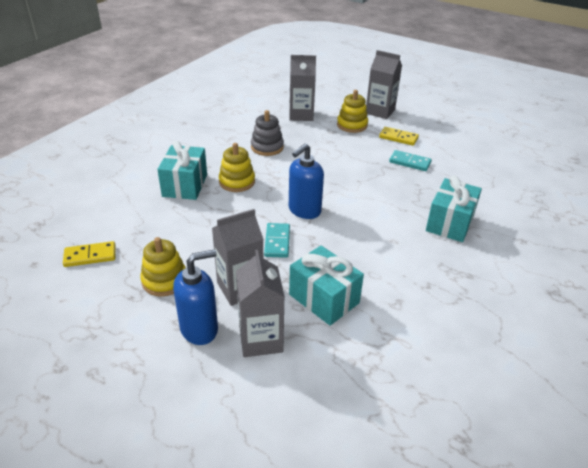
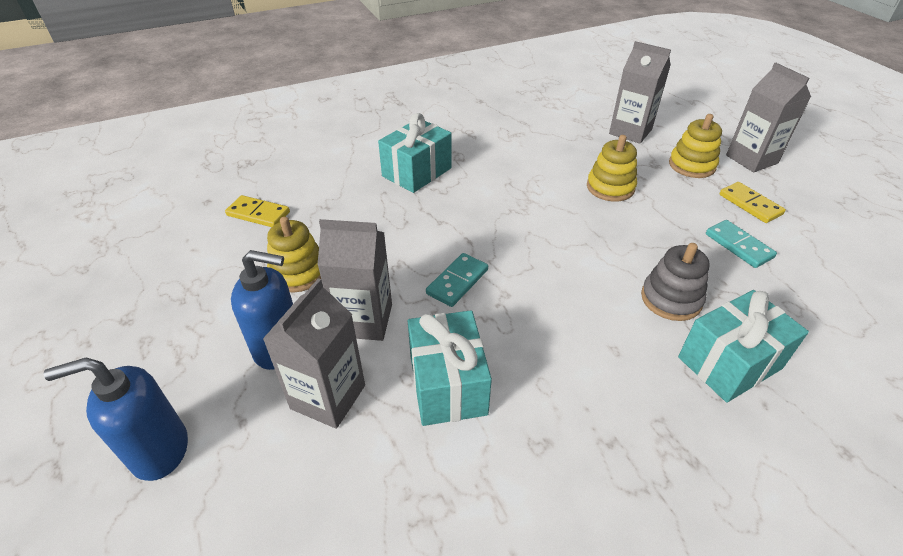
camera: 35 degrees right, 5 degrees up
yellow stacking toy [219,143,255,192] -> yellow stacking toy moved to [587,135,637,202]
grey stacking toy [251,110,284,156] -> grey stacking toy moved to [641,243,710,321]
blue soap dispenser [289,143,324,219] -> blue soap dispenser moved to [44,358,188,481]

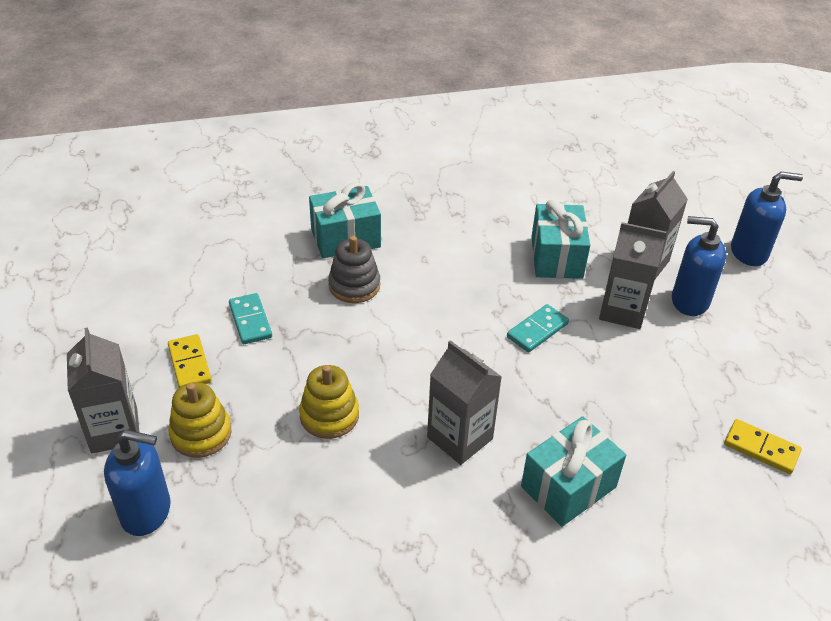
camera: 170 degrees left, 0 degrees up
yellow stacking toy [267,217,321,293] -> none
grey carton [609,41,671,144] -> grey carton moved to [427,340,502,465]
none -> blue soap dispenser [104,430,171,536]

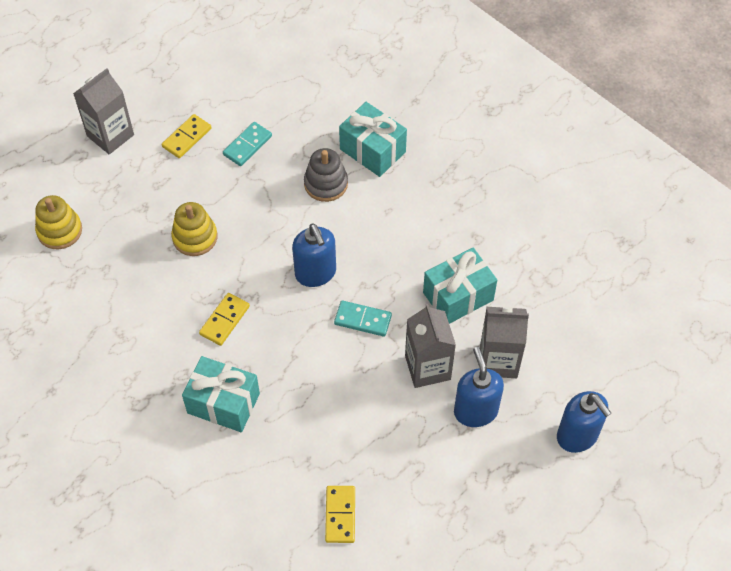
camera: 60 degrees right, 15 degrees up
blue soap dispenser [104,430,171,536] -> blue soap dispenser moved to [292,224,336,287]
yellow stacking toy [168,382,232,458] -> yellow stacking toy moved to [35,195,82,249]
grey carton [427,340,502,465] -> yellow domino [199,293,250,346]

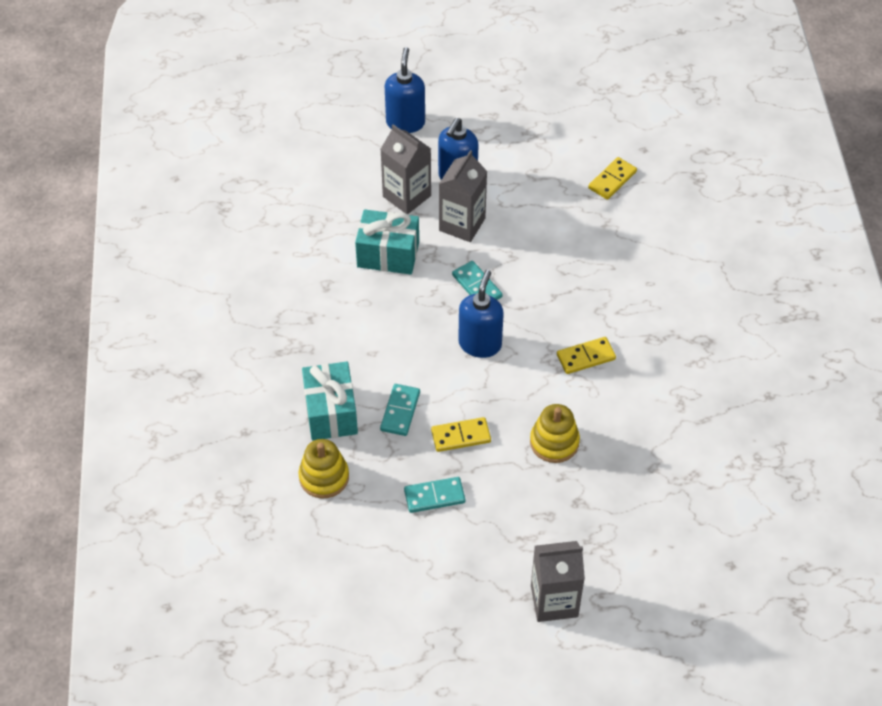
camera: 140 degrees left, 5 degrees down
yellow stacking toy [35,195,82,249] -> yellow stacking toy moved to [299,439,349,498]
yellow domino [162,114,211,158] -> yellow domino moved to [431,417,491,452]
turquoise gift [182,356,260,432] -> none
grey stacking toy [304,148,348,202] -> turquoise domino [380,384,420,436]

